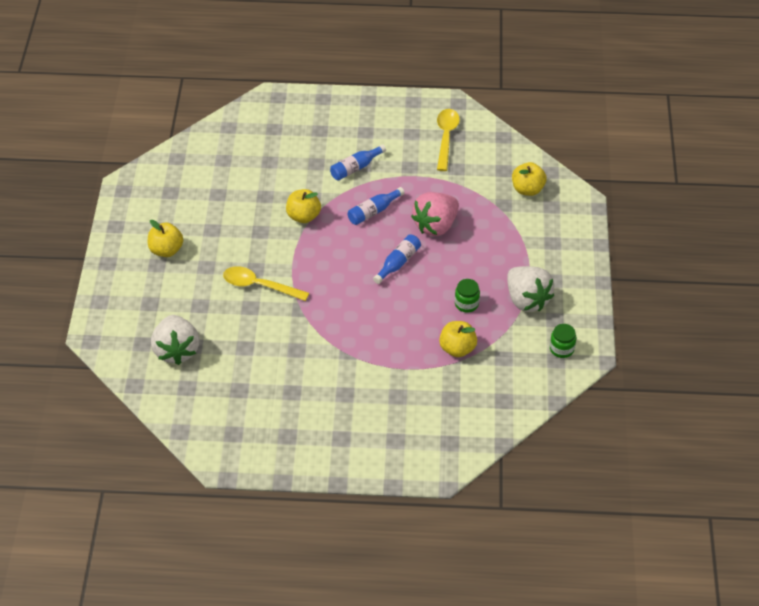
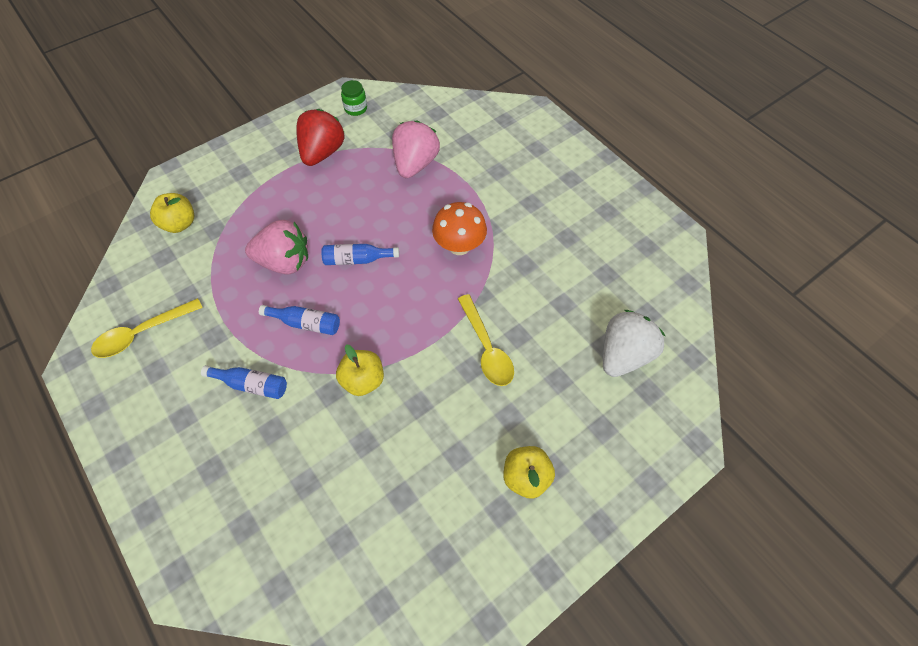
camera: 130 degrees left, 10 degrees up
yellow apple [439,321,477,357] -> pink strawberry [392,120,440,178]
green jar [455,279,480,313] -> none
white strawberry [507,266,554,312] -> red strawberry [296,109,345,166]
none -> orange mushroom [432,202,487,255]

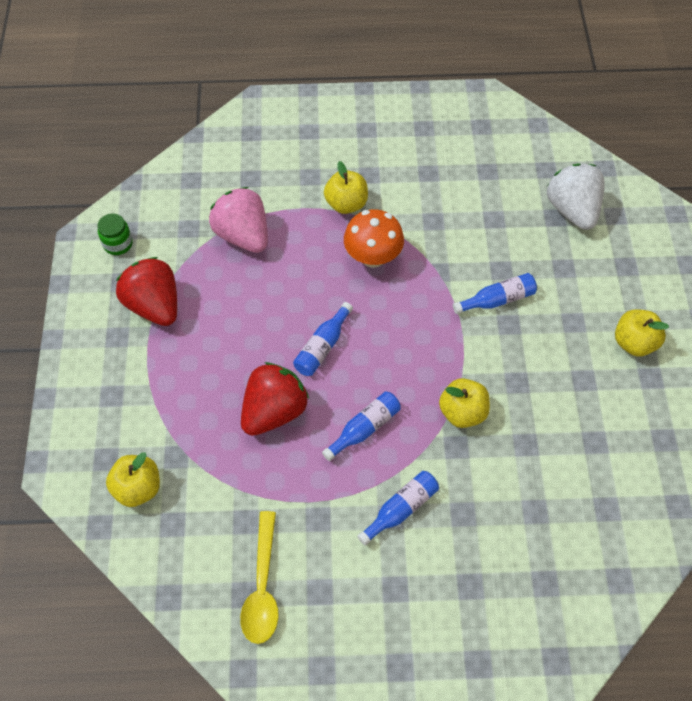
camera: 55 degrees left, 0 degrees up
pink strawberry [245,220,308,275] -> red strawberry [241,362,309,436]
yellow spoon [458,294,514,386] -> blue bottle [453,273,537,314]
none -> yellow apple [324,161,368,214]

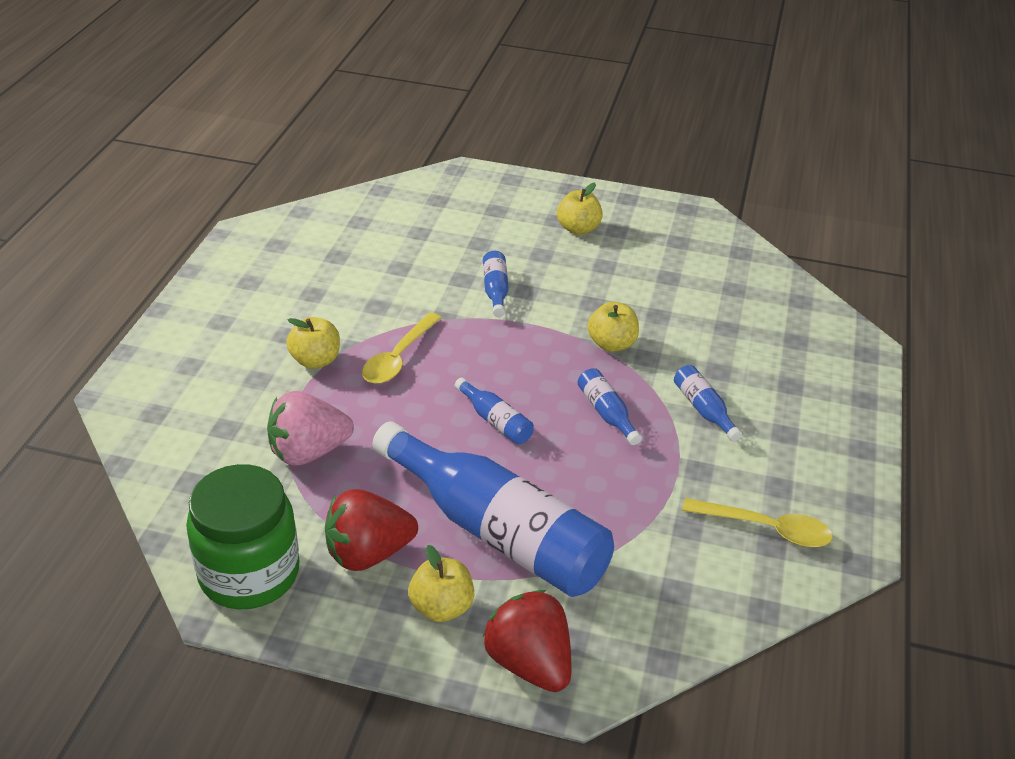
camera: 75 degrees left, 20 degrees down
green jar [97,214,133,255] -> green jar [186,464,300,609], size x2.36
yellow apple [106,452,160,507] -> yellow apple moved to [408,545,474,622]
red strawberry [241,362,309,436] -> red strawberry moved to [483,590,572,692]
orange mushroom [344,209,404,268] -> yellow spoon [362,312,441,384]
white strawberry [547,163,605,230] -> none
none -> blue bottle [372,421,614,597]

